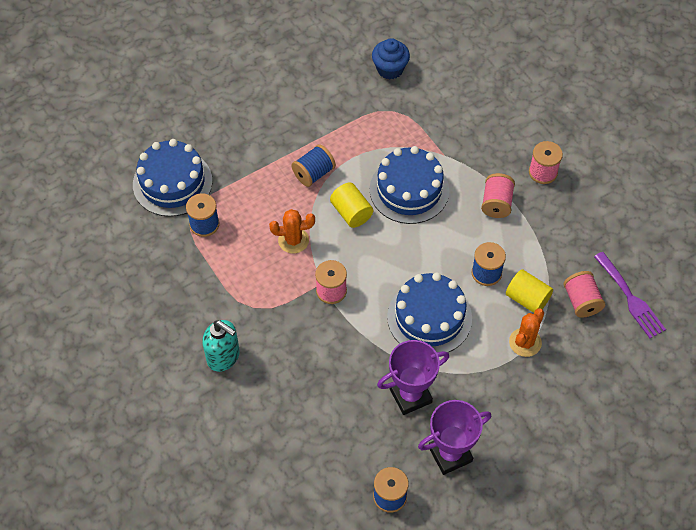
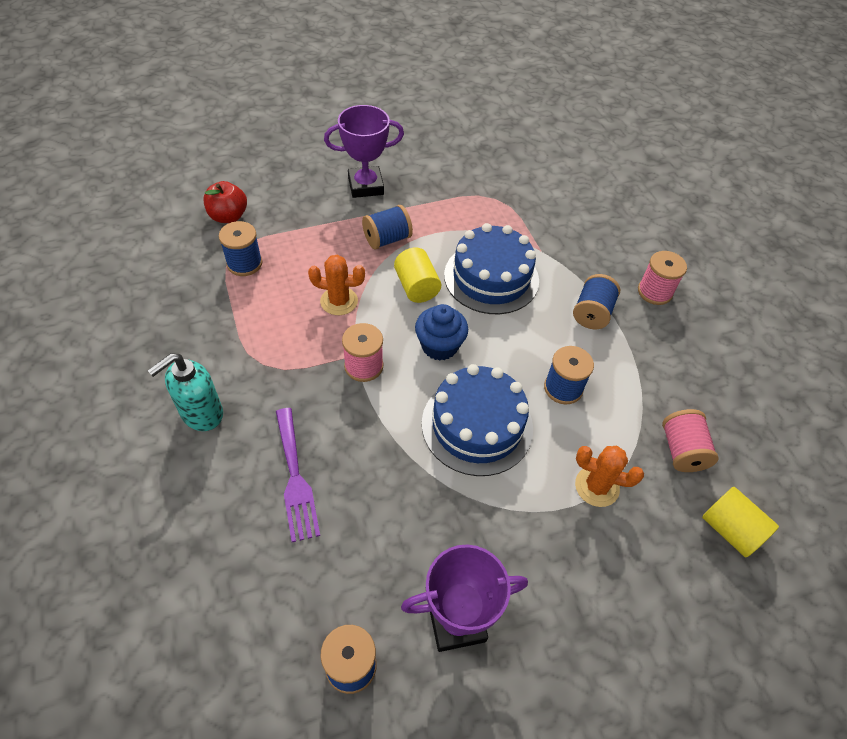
camera: 10 degrees right, 5 degrees down
blue cake [133,139,212,217] -> red apple [203,181,247,223]
turquoise soap dispenser [202,320,240,372] -> turquoise soap dispenser turned 90 degrees clockwise [148,353,223,431]
blue cupcake [372,38,410,79] -> blue cupcake moved to [415,304,468,361]
purple trophy [377,340,449,415] -> purple trophy moved to [324,105,404,198]
pink spool [481,173,515,218] -> blue spool [573,274,620,329]
yellow cylinder [506,269,553,313] -> yellow cylinder moved to [702,487,779,557]
orange cactus [509,308,544,357] -> orange cactus turned 60 degrees clockwise [575,446,644,507]
purple fork [594,252,666,338] -> purple fork moved to [276,408,320,542]

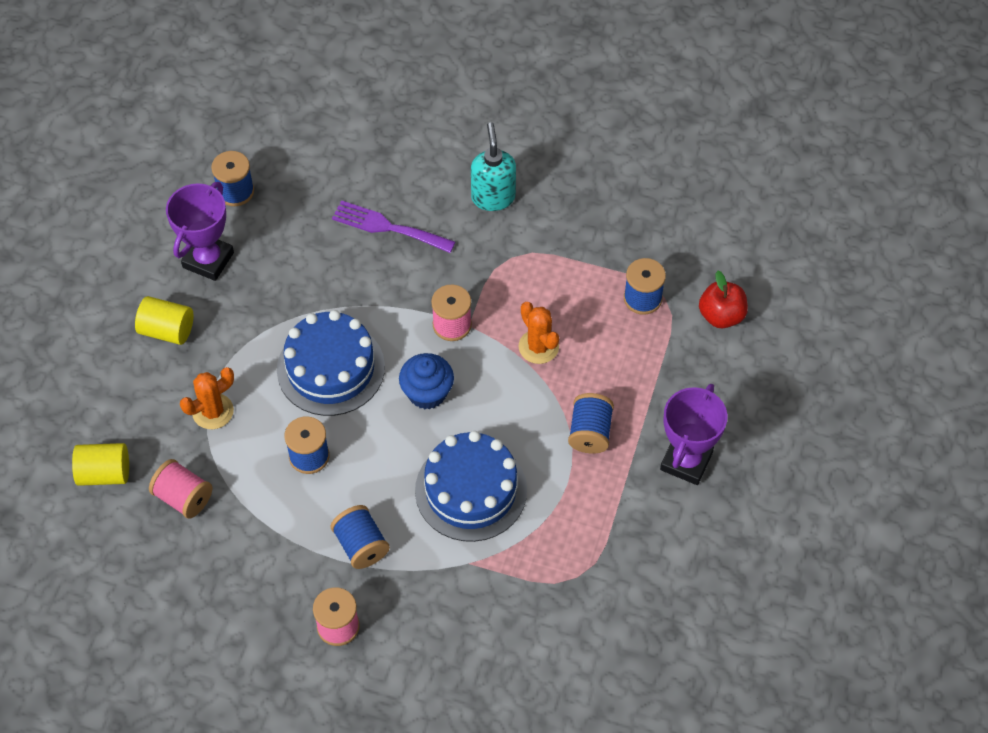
camera: 130 degrees right, 5 degrees up
orange cactus [308,255,365,315] -> orange cactus turned 75 degrees counterclockwise [518,302,559,364]
yellow cylinder [394,247,441,303] -> yellow cylinder moved to [135,296,193,345]

